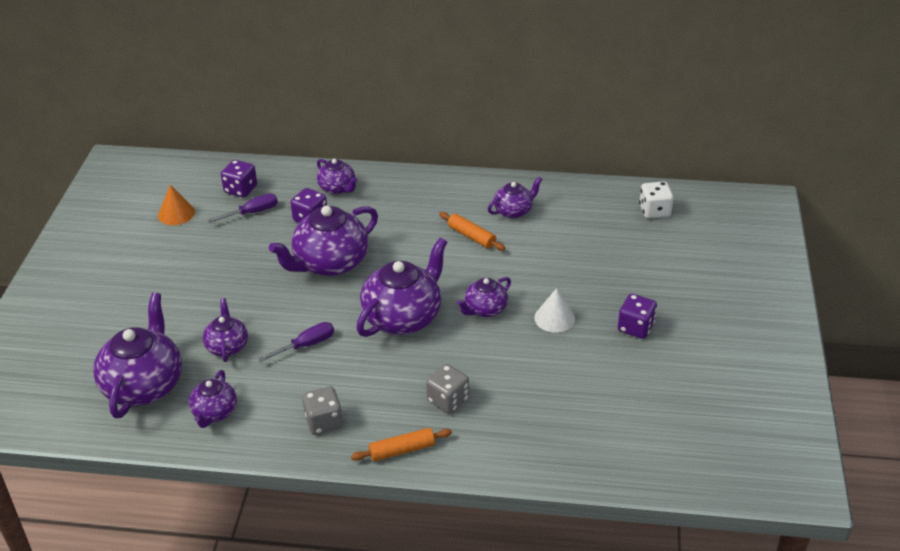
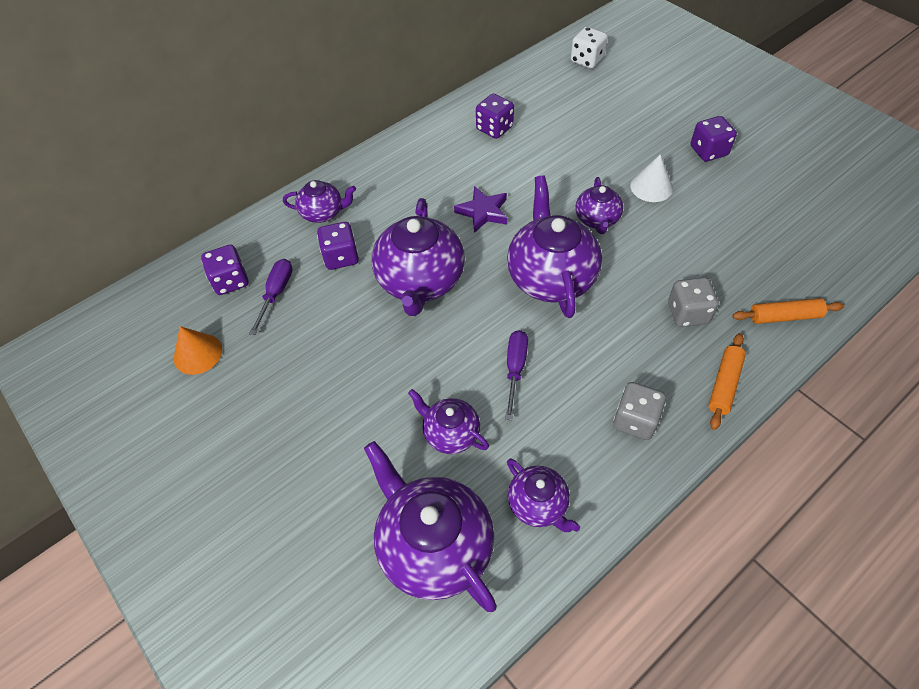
camera: 45 degrees left, 15 degrees up
orange rolling pin [439,212,505,251] -> orange rolling pin moved to [732,298,844,324]
purple teapot [488,176,543,218] -> purple dice [476,94,514,139]
none -> purple star [454,186,507,233]

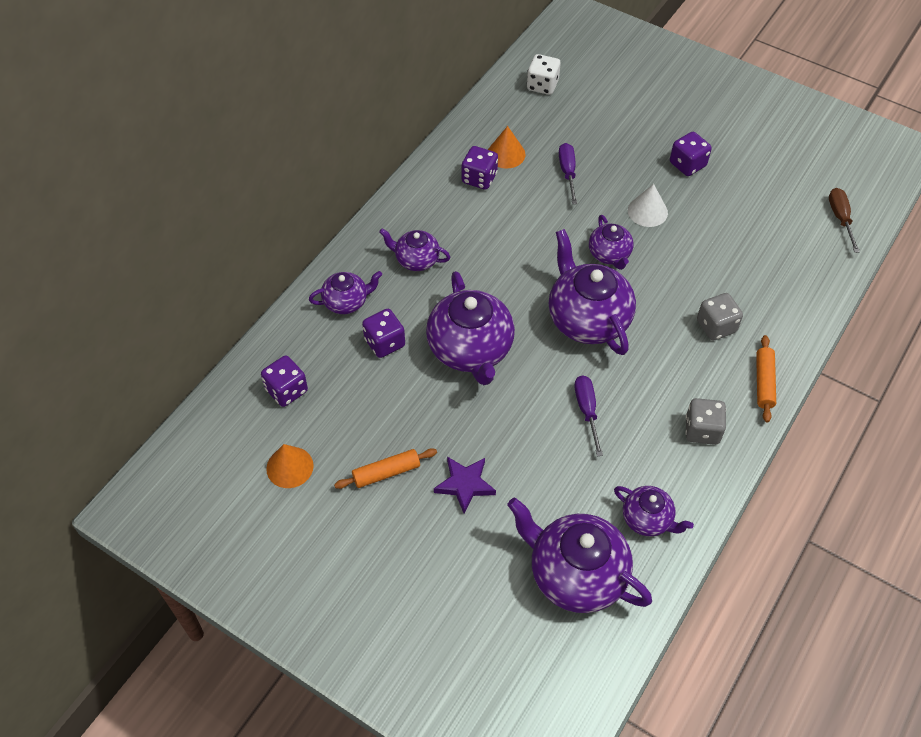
camera: 20 degrees left, 0 degrees up
purple screwdriver [249,259,293,335] -> purple screwdriver moved to [559,143,577,204]
purple teapot [408,389,489,454] -> purple teapot moved to [379,229,450,271]
purple star [454,186,507,233] -> purple star moved to [434,457,496,513]
orange rolling pin [732,298,844,324] -> orange rolling pin moved to [334,448,437,489]
none -> orange cone [488,126,526,169]
none -> brown screwdriver [829,188,860,253]

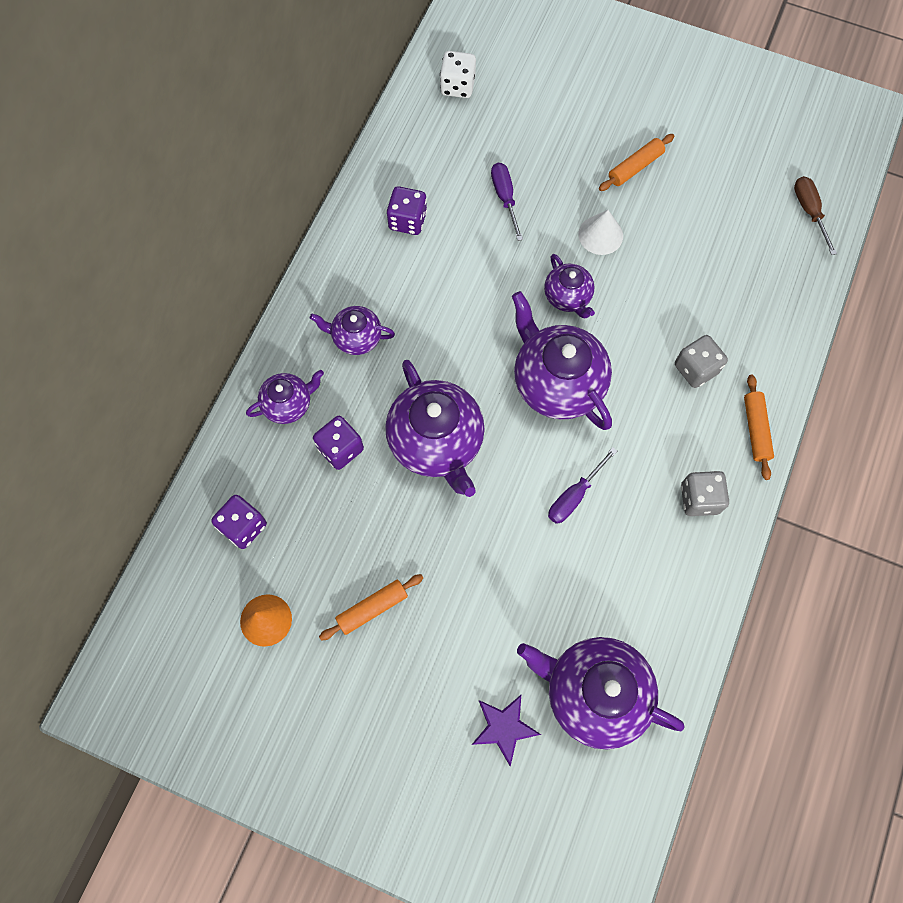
camera: 10 degrees left, 15 degrees up
purple star [434,457,496,513] -> purple star moved to [472,695,541,766]
orange cone [488,126,526,169] -> none
purple screwdriver [574,375,603,456] -> purple screwdriver turned 120 degrees counterclockwise [548,447,617,524]
purple teapot [614,486,694,536] -> none
purple dice [670,132,712,176] -> orange rolling pin [599,134,674,191]

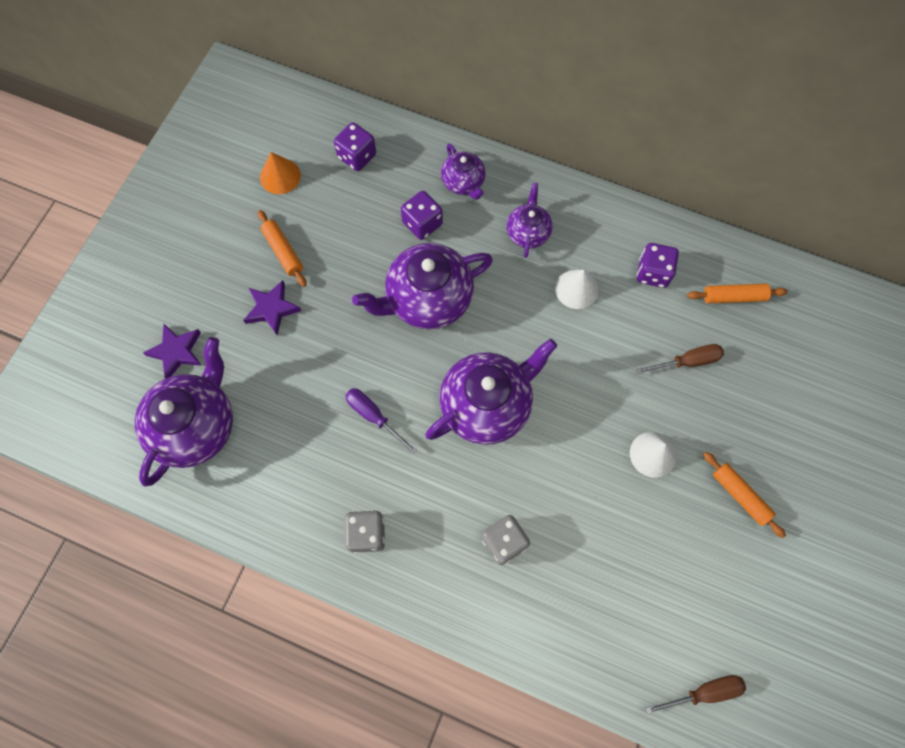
camera: 90 degrees right, 0 degrees up
white dice [440,51,476,98] -> none
purple screwdriver [491,163,523,241] -> brown screwdriver [636,344,724,374]
purple teapot [544,254,595,318] -> none
orange rolling pin [744,375,774,480] -> orange rolling pin moved to [687,284,788,304]
none -> purple star [243,280,302,335]
none -> white cone [555,270,598,309]

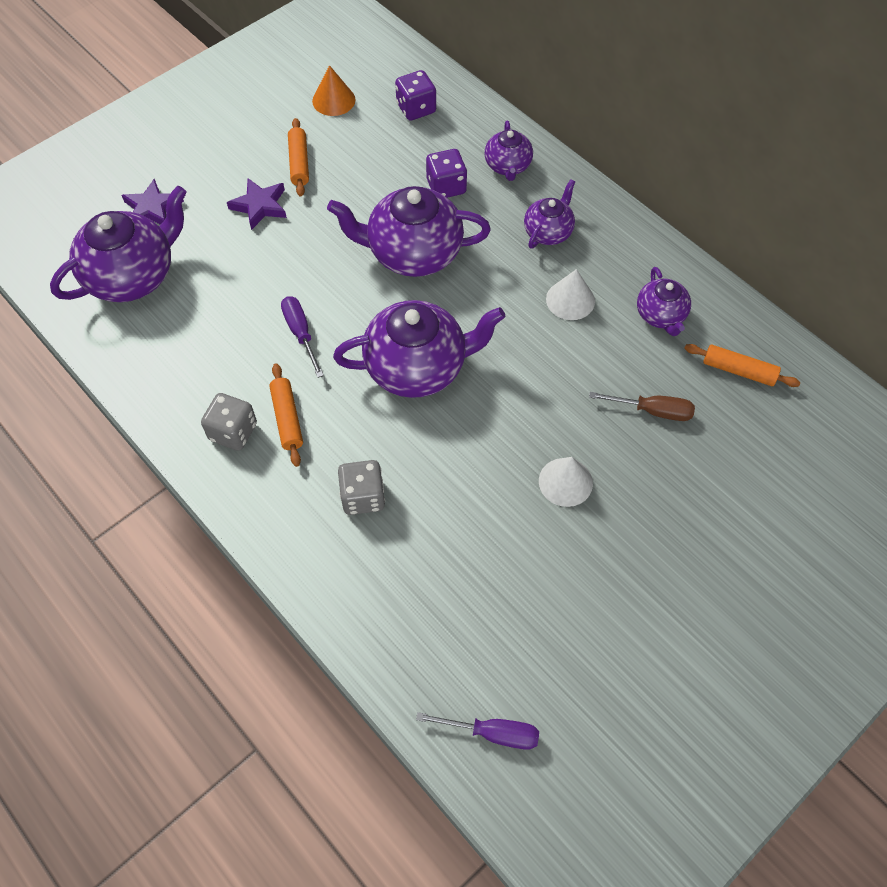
camera: 25 degrees right, 10 degrees down
purple dice [637,243,679,288] -> purple teapot [637,267,691,336]
brown screwdriver [645,675,746,715] -> purple screwdriver [416,712,539,750]
orange rolling pin [703,452,786,538] -> orange rolling pin moved to [269,363,303,467]

